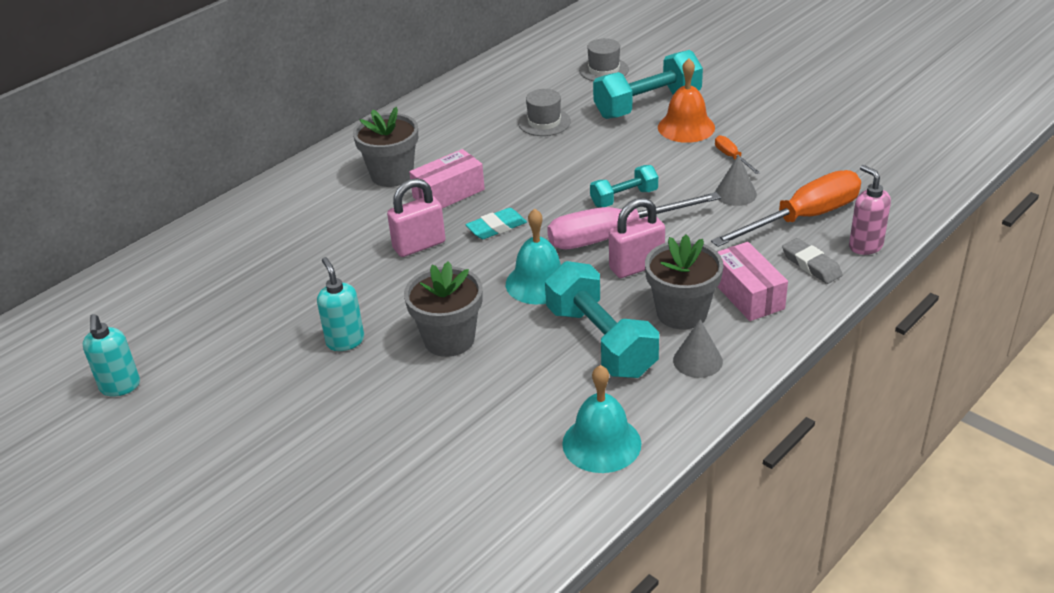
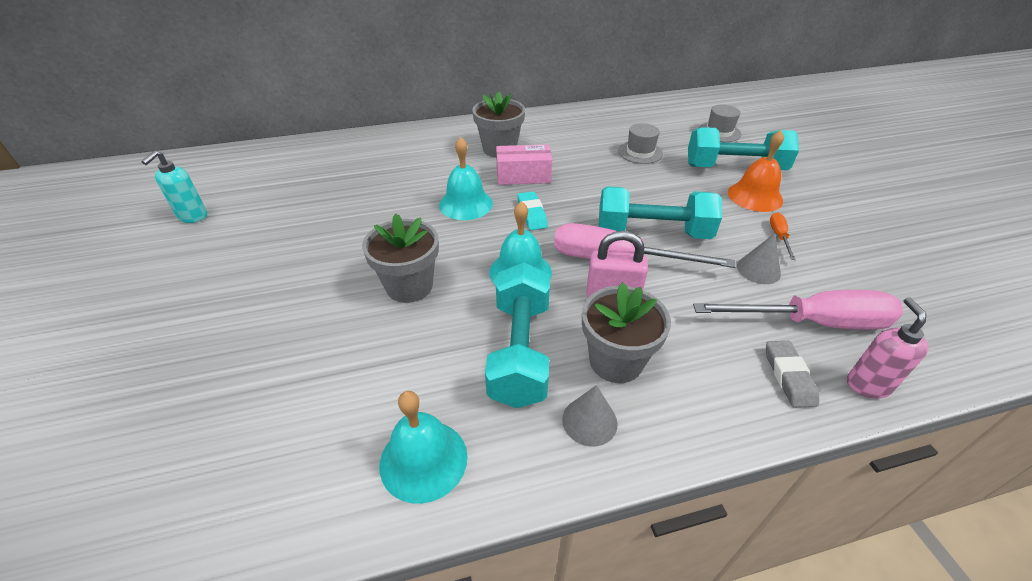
camera: 30 degrees right, 5 degrees up
turquoise soap dispenser [317,257,364,351] -> none
pink padlock [387,178,446,257] -> turquoise bell [439,137,493,220]
turquoise eraser [465,208,527,239] -> turquoise eraser turned 75 degrees clockwise [517,191,548,230]
turquoise dumbbell [590,165,658,207] -> turquoise dumbbell [599,186,722,239], size x1.79
orange screwdriver [711,170,861,247] -> pink screwdriver [693,290,903,329]
pink box [717,242,788,321] -> none

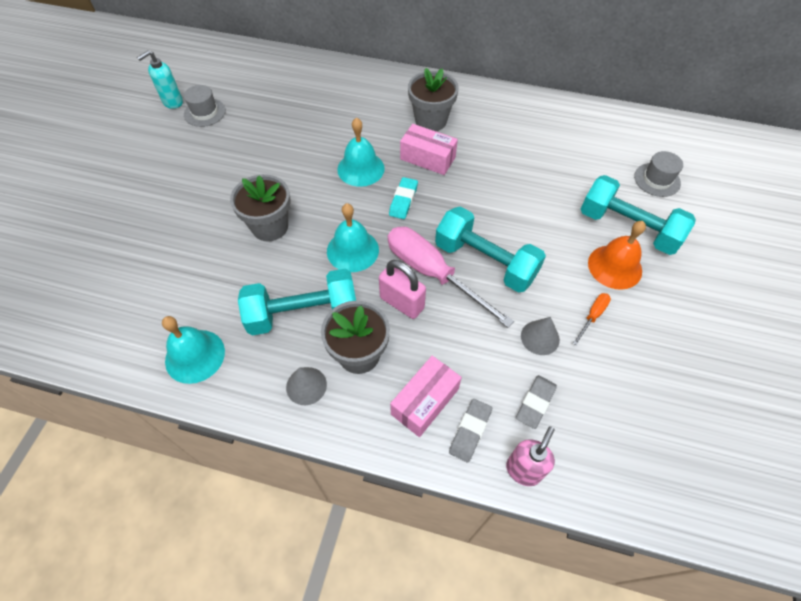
camera: 30 degrees right, 15 degrees up
turquoise dumbbell [485,262,550,408] -> turquoise dumbbell turned 45 degrees clockwise [238,269,356,336]
grey hat [618,123,663,164] -> grey hat moved to [184,85,226,127]
pink screwdriver [693,290,903,329] -> grey eraser [516,375,557,429]
none -> pink box [390,356,462,437]

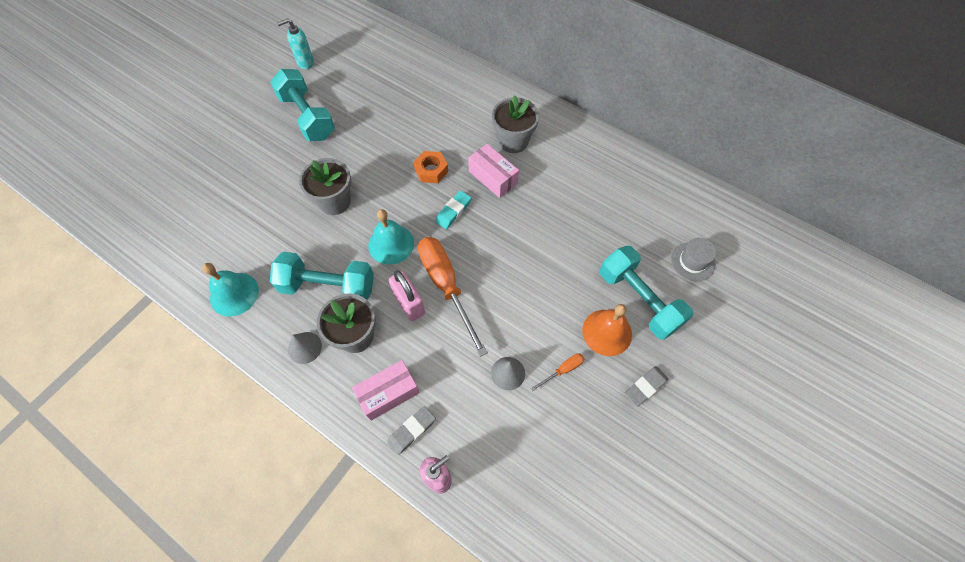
camera: 20 degrees right, 5 degrees up
grey hat [184,85,226,127] -> none
turquoise bell [337,117,385,187] -> orange nut [414,151,448,183]
pink screwdriver [388,227,514,328] -> orange screwdriver [418,237,488,357]
turquoise dumbbell [435,206,546,293] -> turquoise dumbbell moved to [270,69,335,141]
grey eraser [516,375,557,429] -> grey eraser moved to [625,366,669,407]

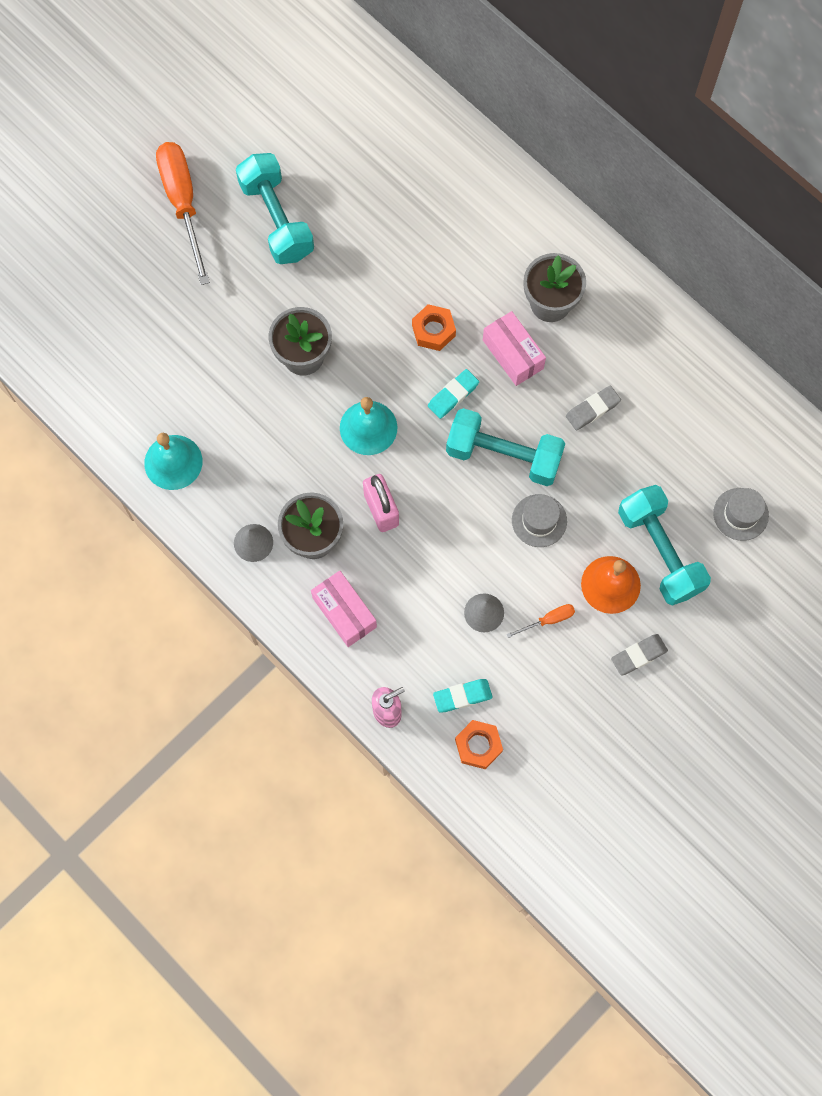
camera: 10 degrees right, 10 degrees up
turquoise dumbbell [270,252,374,300] -> turquoise dumbbell moved to [446,408,565,486]
turquoise soap dispenser [277,18,314,69] -> none
pink box [352,360,420,421] -> pink box turned 75 degrees clockwise [311,571,377,647]
grey eraser [387,406,436,455] -> grey eraser moved to [566,386,621,430]
orange screwdriver [418,237,488,357] -> orange screwdriver moved to [156,142,210,285]
none -> turquoise eraser [433,679,493,712]
none -> orange nut [455,720,503,769]
none -> grey hat [512,494,567,547]

